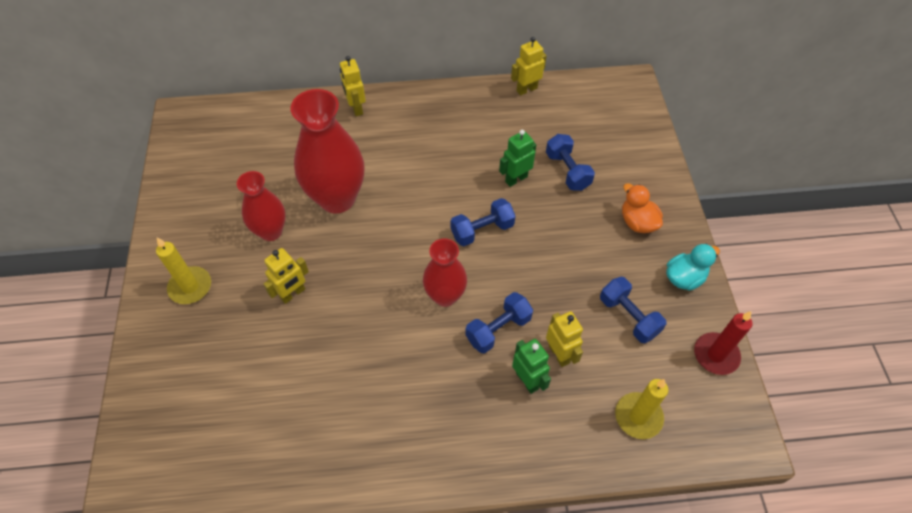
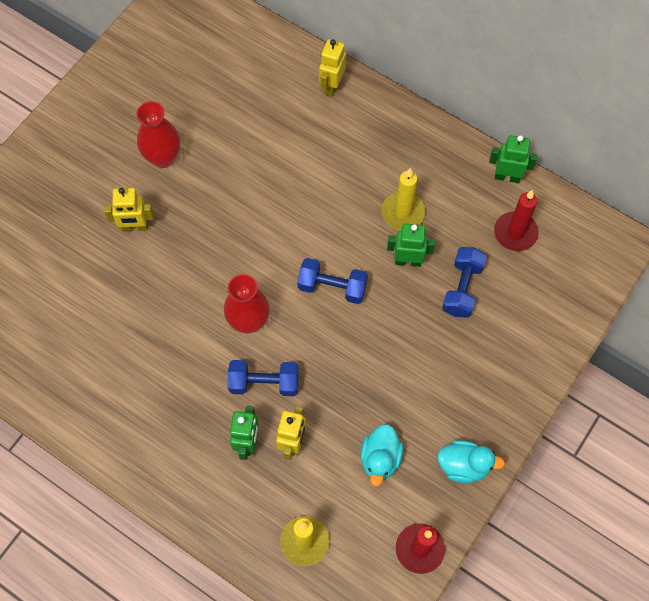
camera: 40 degrees right, 10 degrees up
yellow candle [156,237,211,304] -> yellow candle moved to [382,169,426,230]
red vase [291,89,365,214] -> none
yellow robot [511,37,547,96] -> green robot [489,135,538,183]
blue dumbbell [600,277,667,343] -> turquoise duck [360,424,403,486]
orange duck [622,183,663,233] -> none
none -> red candle [494,190,538,251]

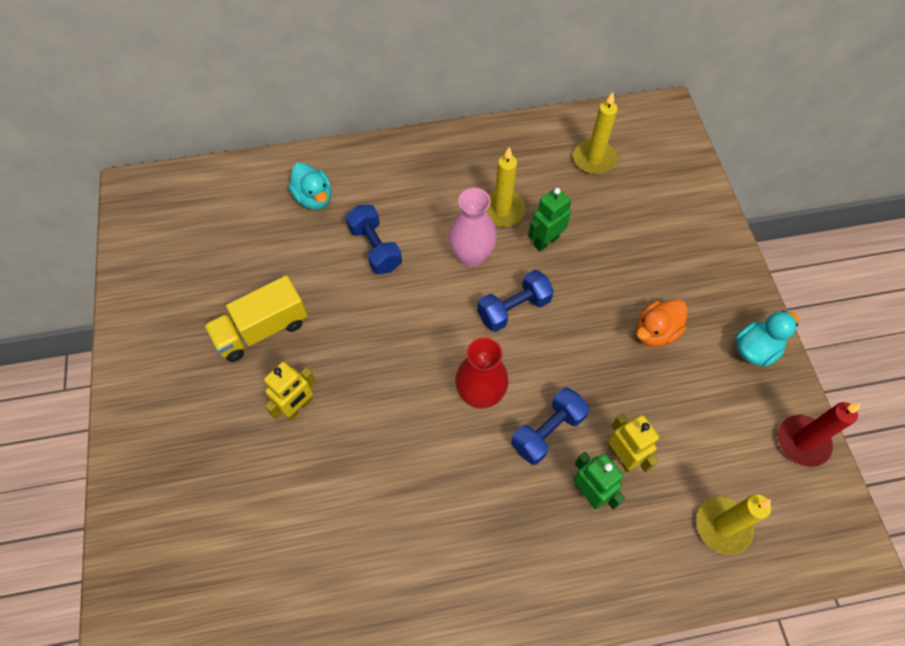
camera: 45 degrees left, 5 degrees down
red vase [137,101,180,168] -> yellow truck [204,275,308,362]
yellow robot [319,39,346,96] -> none
turquoise duck [360,424,403,486] -> turquoise duck moved to [288,163,331,210]
blue dumbbell [442,247,487,318] -> blue dumbbell moved to [346,205,402,274]
green robot [489,135,538,183] -> none
red candle [494,190,538,251] -> yellow candle [573,92,618,174]
none -> pink vase [449,188,497,267]
none -> orange duck [636,299,688,347]

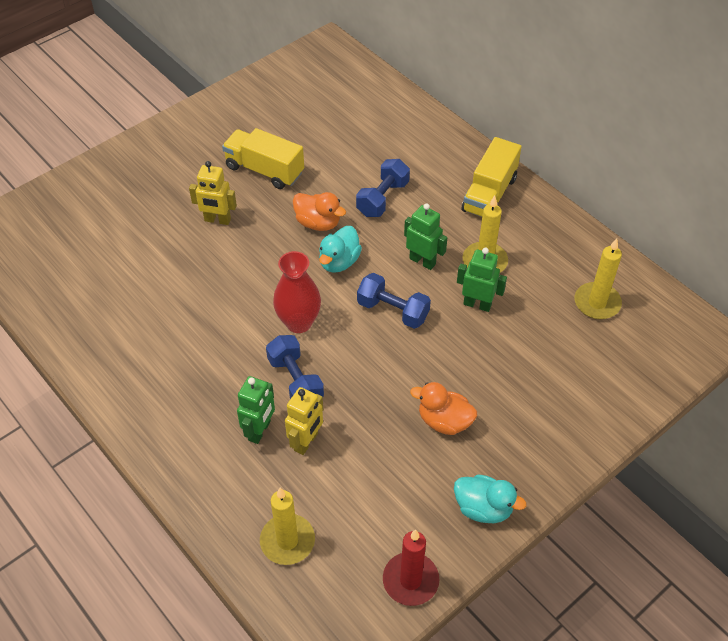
camera: 60 degrees right, 10 degrees down
turquoise duck [288,163,331,210] -> turquoise duck moved to [319,226,362,273]
pink vase [449,188,497,267] -> green robot [404,203,447,270]
blue dumbbell [511,388,589,465] -> blue dumbbell turned 45 degrees clockwise [266,335,324,399]
none -> orange duck [293,192,346,231]
none -> yellow truck [462,137,522,217]

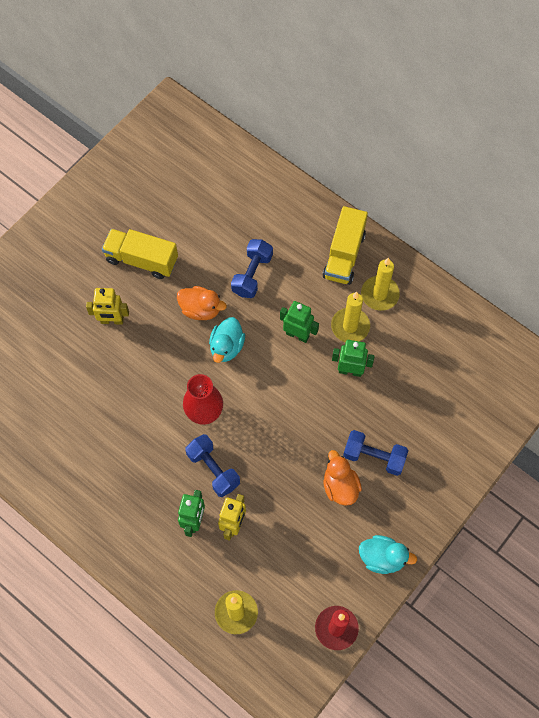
camera: 10 degrees left, 15 degrees up
blue dumbbell [357,273,431,329] -> blue dumbbell moved to [343,430,408,476]
orange duck [410,382,477,435] -> orange duck turned 60 degrees clockwise [323,450,362,506]
yellow candle [575,238,622,319] -> yellow candle moved to [361,258,400,311]

